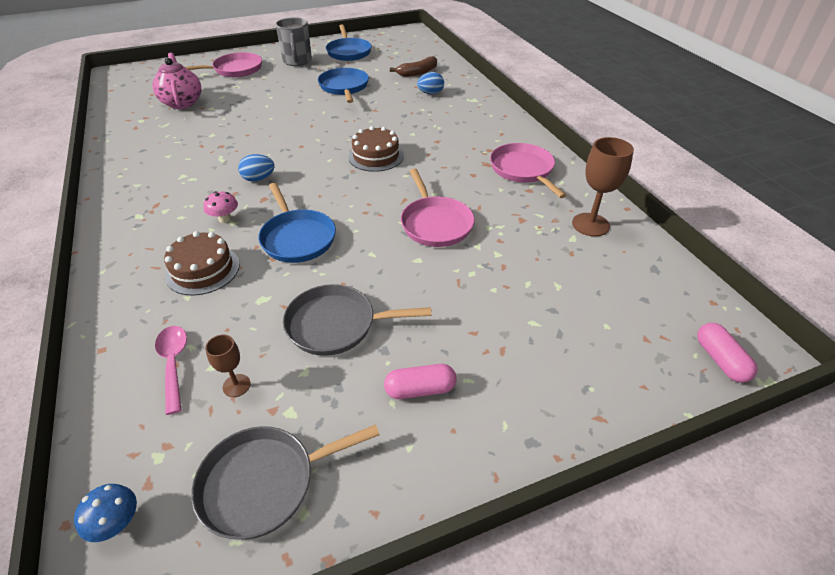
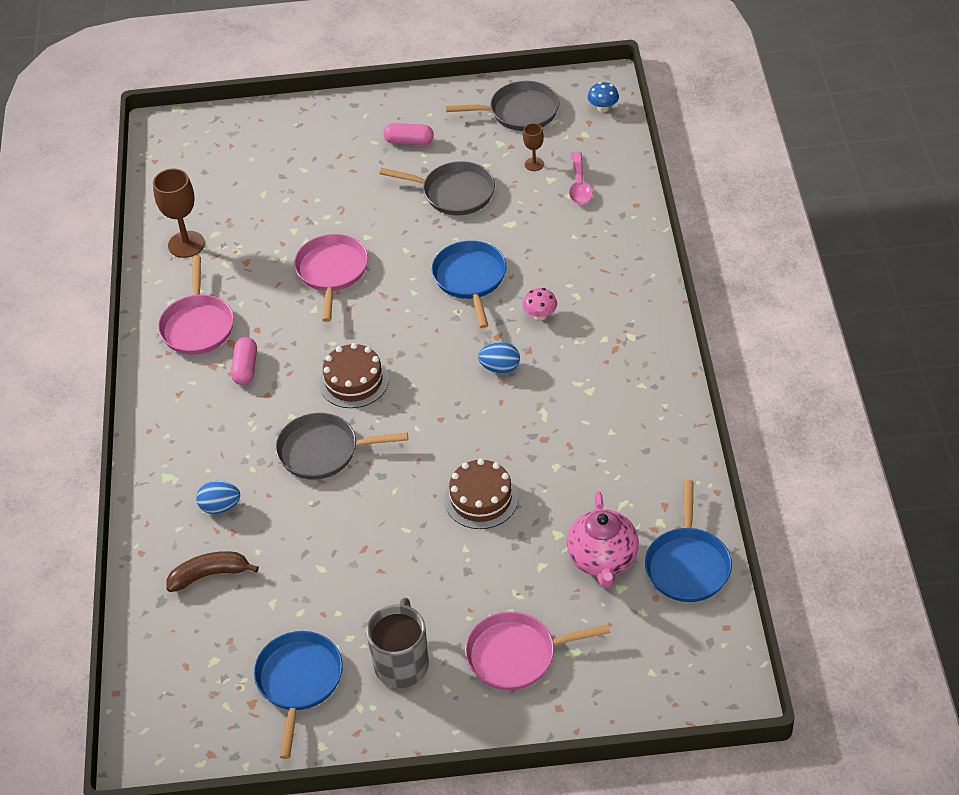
camera: 160 degrees left, 5 degrees up
brown cake [164,231,240,295] -> brown cake moved to [444,458,518,529]
blue pan [318,68,369,103] -> blue pan moved to [645,480,732,602]
pink capsule [697,323,757,383] -> pink capsule moved to [231,337,257,385]
none -> grey pan [275,413,408,480]

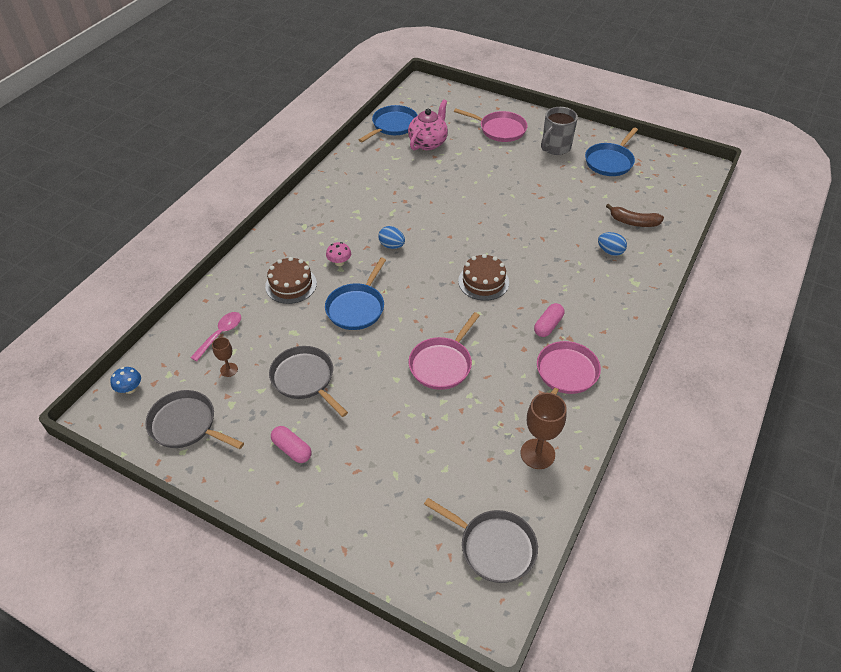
camera: 150 degrees left, 0 degrees up
grey pan [275,413,408,480] -> grey pan moved to [424,498,538,583]
brown cake [444,458,518,529] -> brown cake moved to [265,257,317,304]

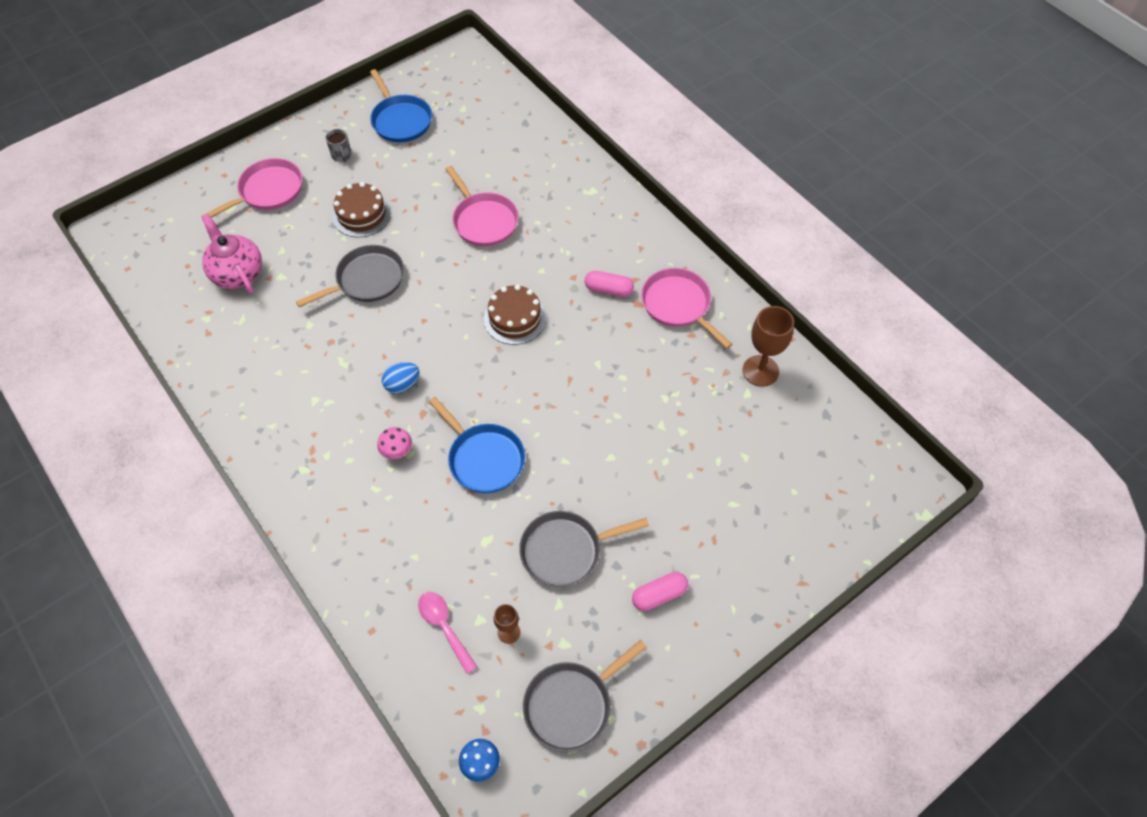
camera: 65 degrees left, 10 degrees up
brown cake [265,257,317,304] -> brown cake moved to [332,182,391,237]
blue pan [359,105,418,142] -> none
pink pan [409,312,480,390] -> pink pan moved to [445,166,519,246]
grey pan [424,498,538,583] -> grey pan moved to [296,245,404,307]
pink capsule [534,303,564,337] -> pink capsule turned 45 degrees counterclockwise [584,271,634,297]
grey mug [541,107,578,155] -> grey mug [325,129,352,162], size x0.52
blue egg [598,232,627,256] -> none
brown banana [606,204,664,227] -> none

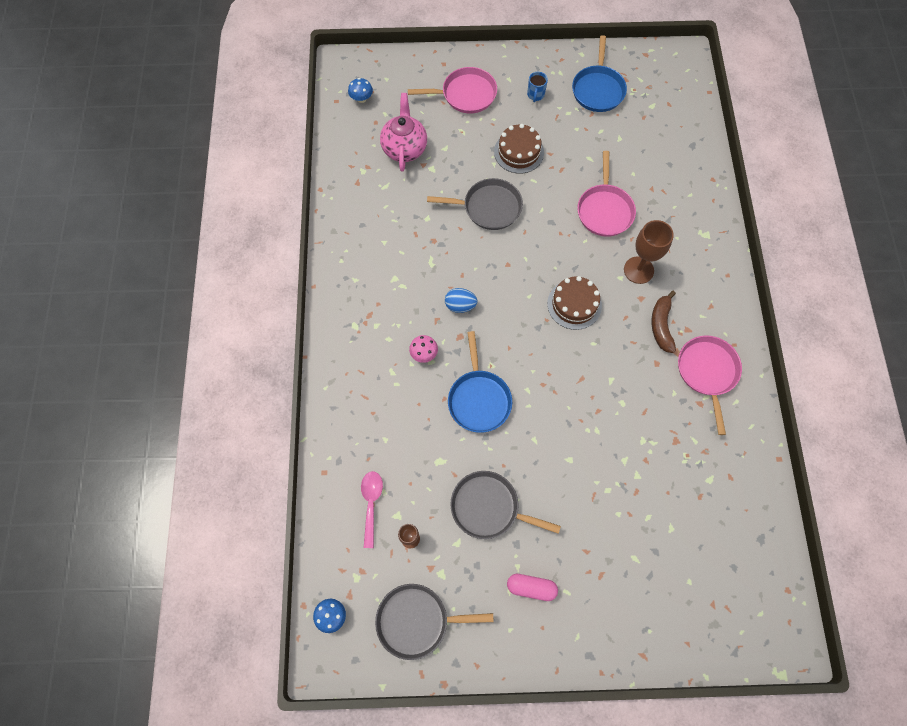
camera: 35 degrees right, 10 degrees up
grey mug [325,129,352,162] -> blue mug [527,72,548,102]
pink capsule [584,271,634,297] -> brown banana [651,291,676,353]
brown goblet [743,306,794,387] -> brown goblet moved to [624,220,674,284]
none -> blue mushroom [348,78,373,103]

